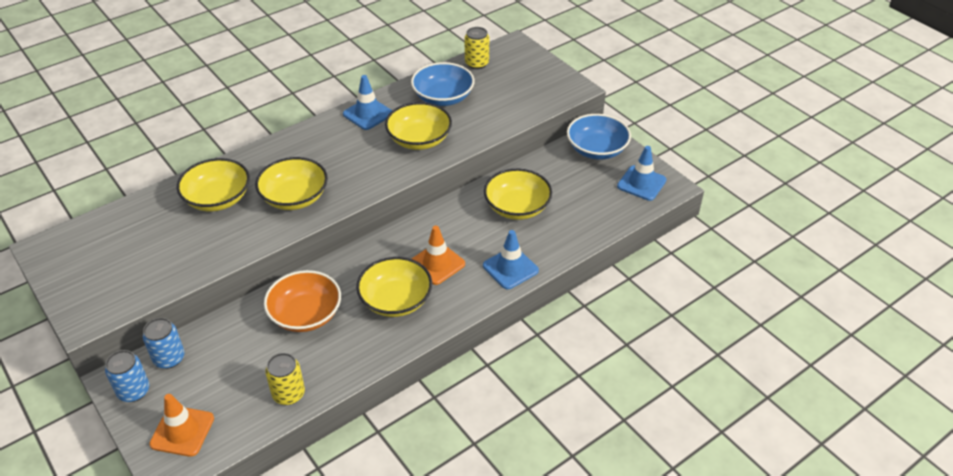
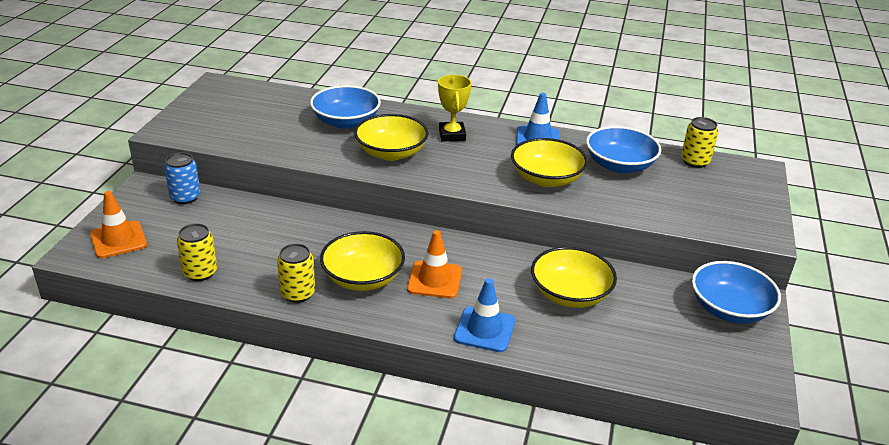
camera: 50 degrees right, 10 degrees down
blue can [105,350,150,402] -> none
yellow bowl [177,158,250,211] -> blue bowl [310,85,381,129]
orange bowl [264,270,341,332] -> none
blue traffic cone [617,146,667,201] -> none
none -> yellow can [277,244,315,303]
none -> yellow trophy [438,75,472,141]

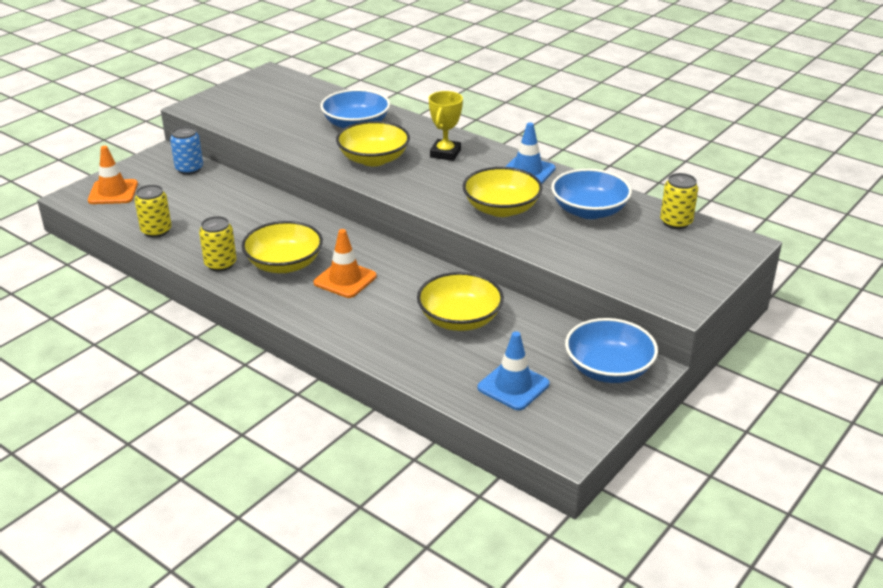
camera: 25 degrees right, 0 degrees up
blue traffic cone [454,278,515,352] -> blue traffic cone moved to [478,332,550,410]

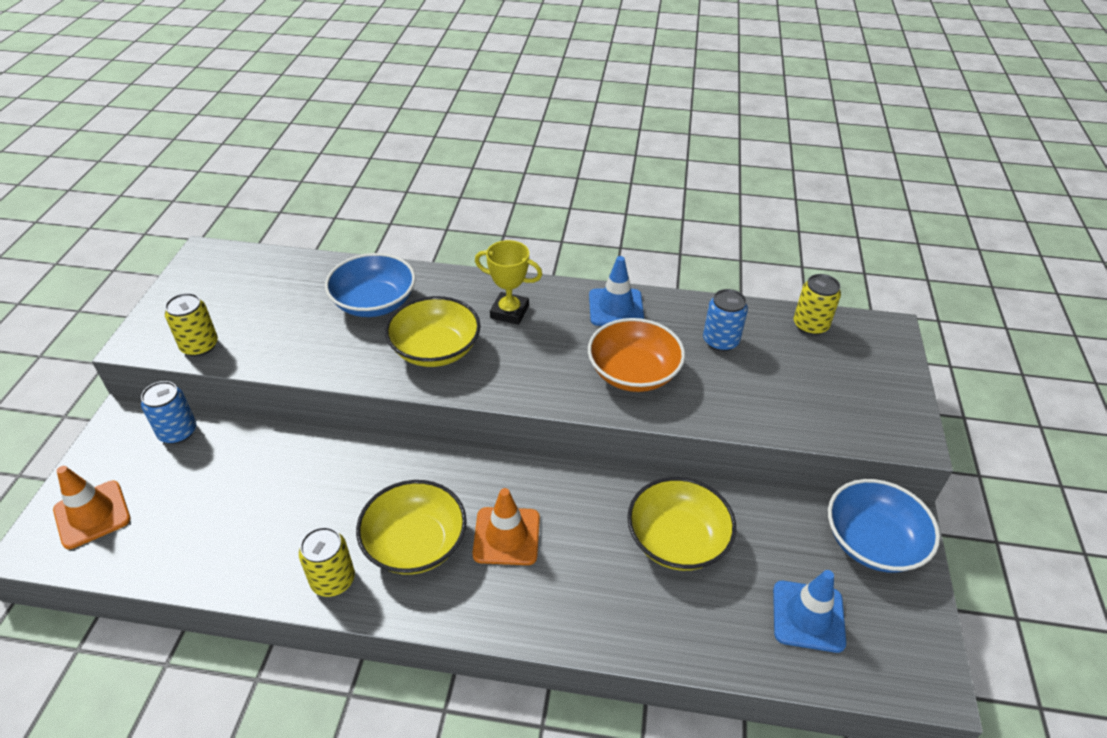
camera: 30 degrees left, 10 degrees up
yellow can [135,185,172,238] -> yellow can moved to [165,293,218,357]
yellow trophy [429,91,463,161] -> yellow trophy turned 60 degrees counterclockwise [475,240,542,325]
yellow bowl [463,167,543,217] -> orange bowl [588,318,685,392]
blue bowl [551,169,632,219] -> blue can [703,289,748,352]

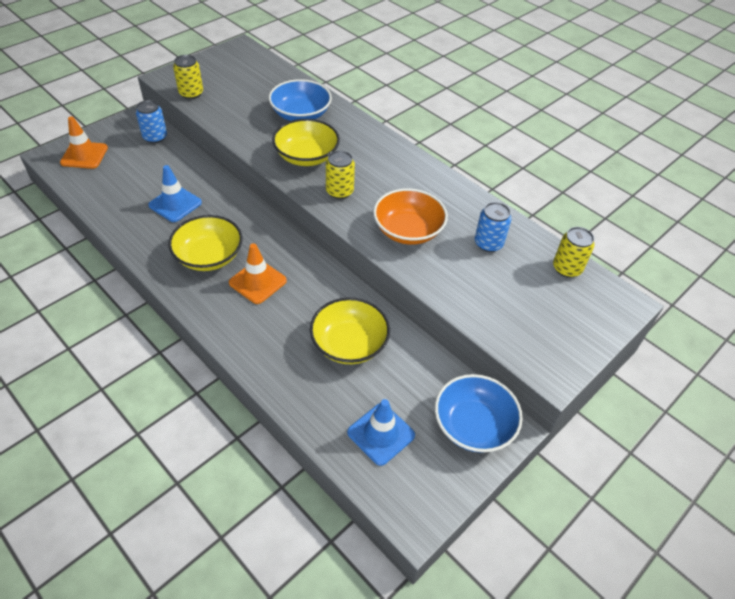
camera: 35 degrees right, 5 degrees up
yellow can [299,527,355,597] -> yellow can moved to [326,150,355,199]
yellow trophy [475,240,542,325] -> none
blue traffic cone [589,256,644,326] -> blue traffic cone moved to [148,165,202,222]

